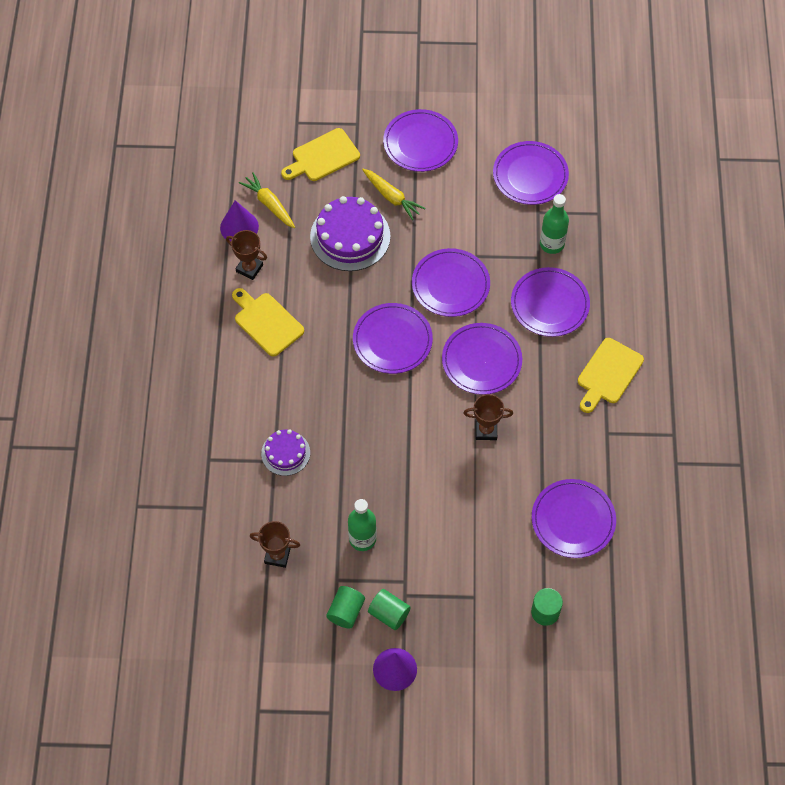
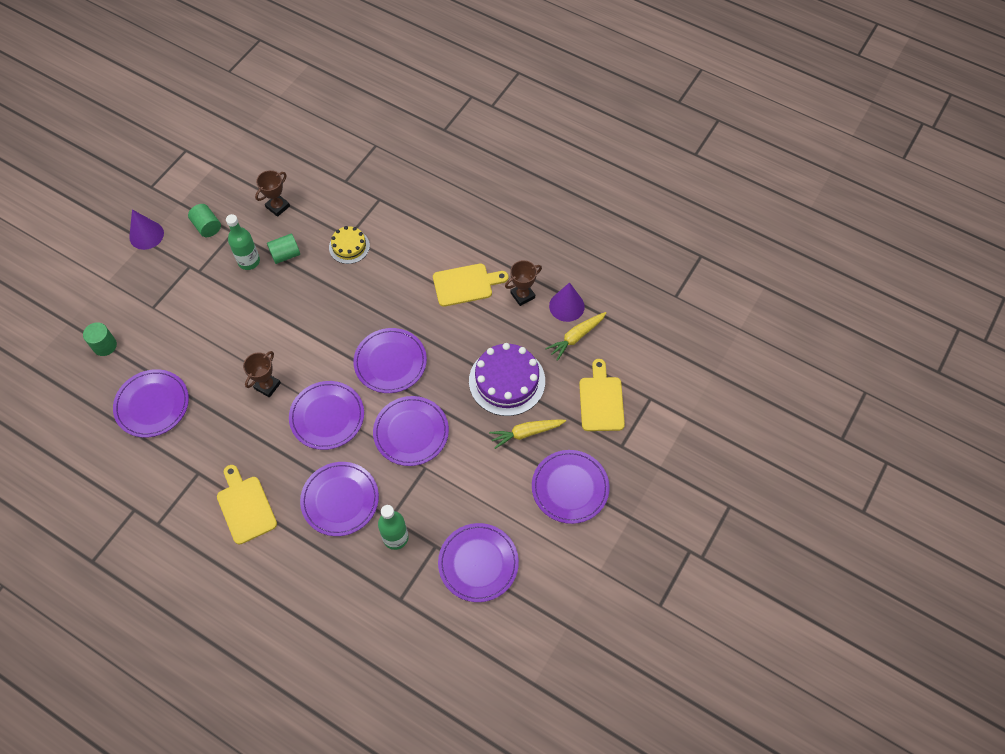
camera: 120 degrees right, 0 degrees up
yellow carrot [239,172,295,228] -> yellow carrot turned 150 degrees clockwise [545,312,606,361]
purple cake [261,430,310,476] -> yellow cake [329,226,370,264]
green cylinder [368,589,411,630] -> green cylinder moved to [267,234,300,264]

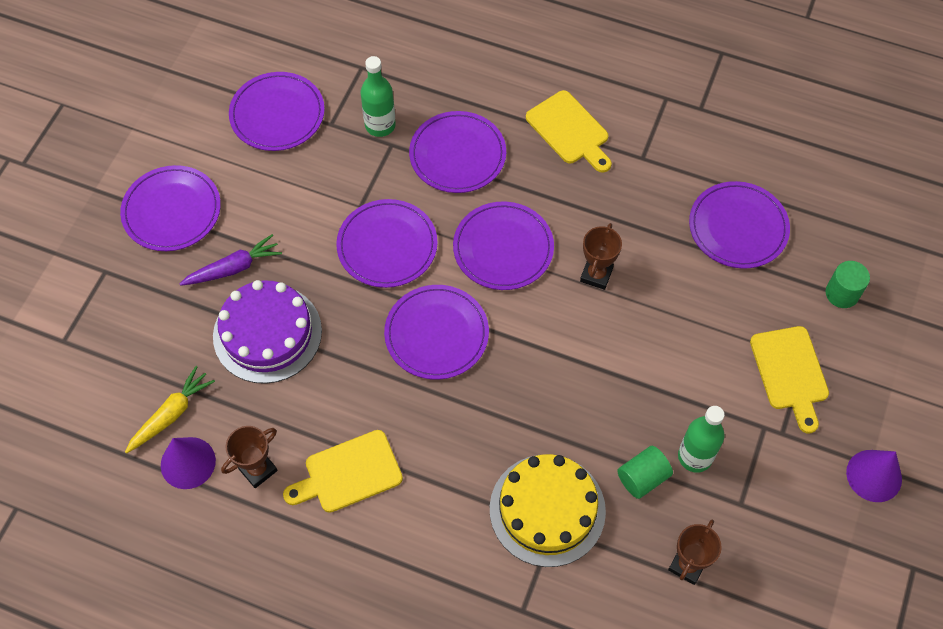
camera: 170 degrees right, 0 degrees up
green cylinder [188,204,221,237] -> none
yellow cake [329,226,370,264] -> yellow cake [490,454,606,567], size x1.75
yellow carrot [489,420,566,449] -> purple carrot [180,234,282,286]
yellow cutting board [579,359,625,431] -> yellow cutting board moved to [750,326,829,433]

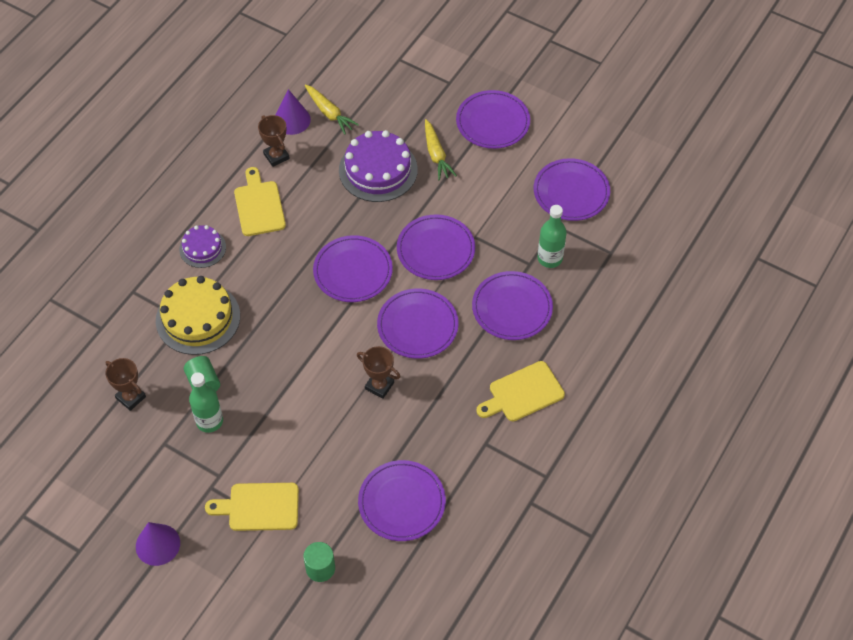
camera: 100 degrees right, 5 degrees down
purple carrot [180,234,282,286] -> yellow carrot [425,119,457,181]
none -> purple cake [179,225,226,268]

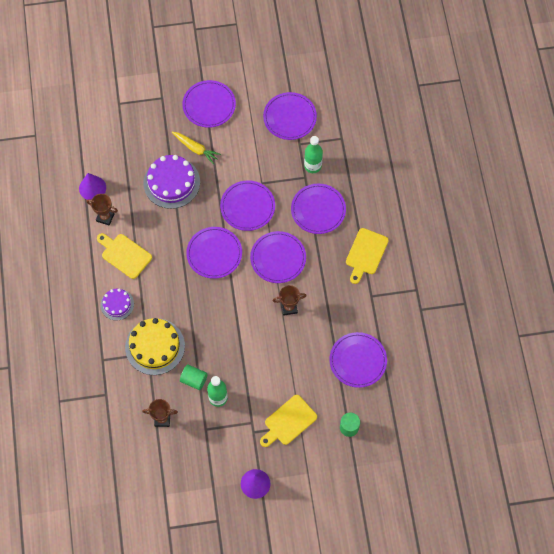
camera: 40 degrees left, 10 degrees up
yellow carrot [305,84,359,134] -> none

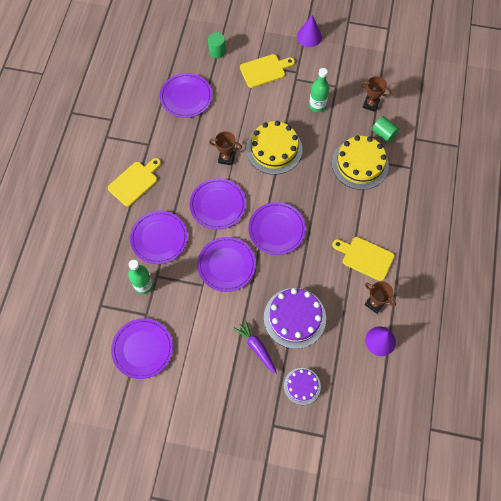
camera: 160 degrees left, 0 degrees up
yellow cutting board [97,233,152,279] -> yellow cutting board turned 150 degrees clockwise [332,237,394,281]
purple cake [101,289,134,320] -> purple cake moved to [284,368,321,405]
yellow carrot [172,132,221,164] -> purple carrot [233,319,277,374]
green cylinder [180,364,208,390] -> green cylinder moved to [372,116,399,142]
purple plate [182,80,236,128] -> none
none -> yellow cake [246,121,302,175]

